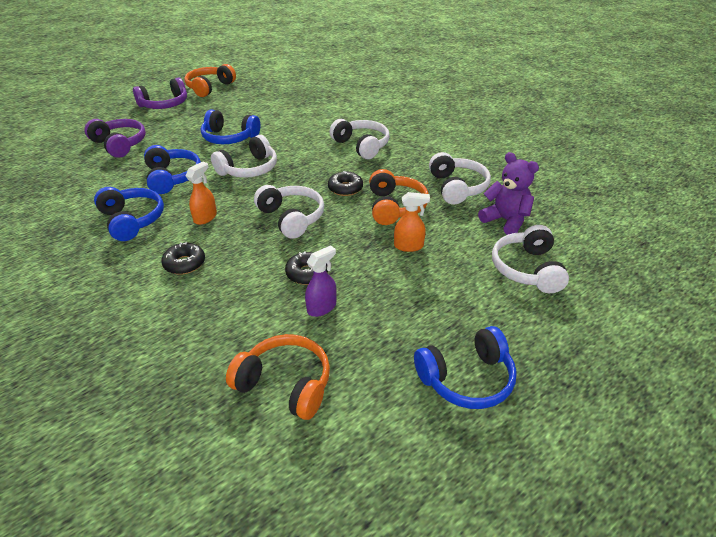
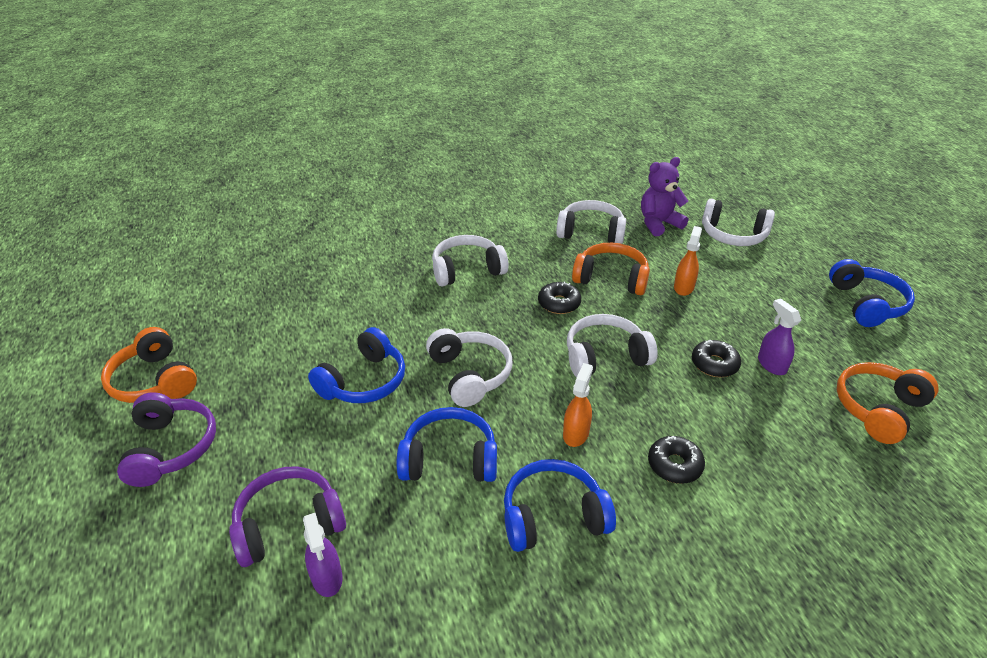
camera: 70 degrees left, 0 degrees up
orange spray bottle [186,162,217,225] -> orange spray bottle turned 60 degrees clockwise [563,363,593,447]
none -> purple spray bottle [303,513,342,597]

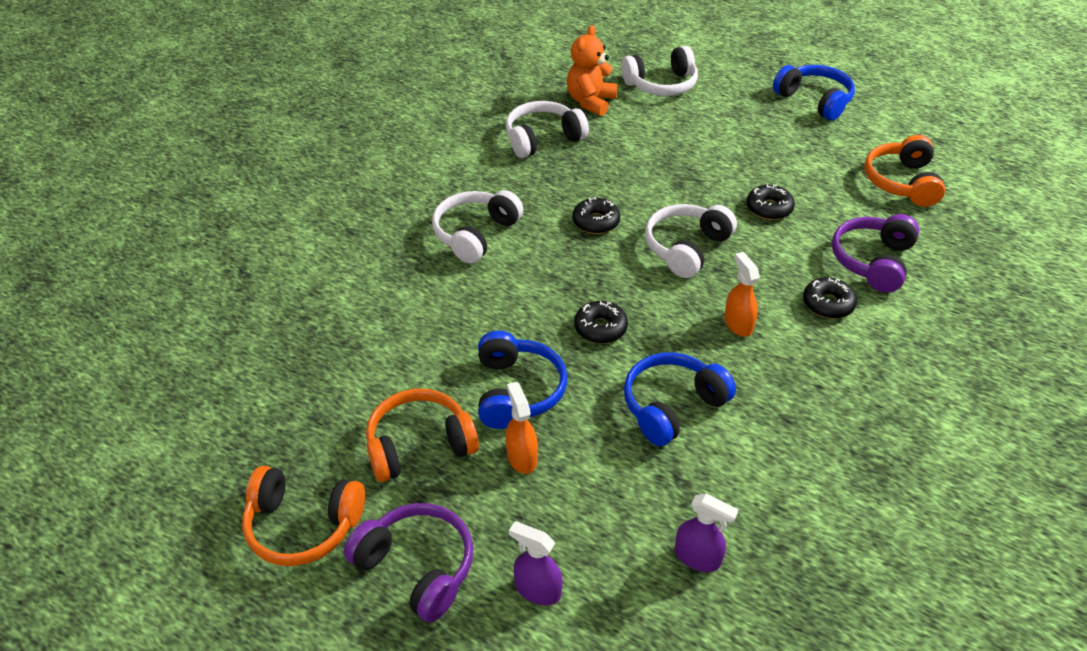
camera: 40 degrees left, 5 degrees up
purple headphones [229,466,346,567] -> purple headphones moved to [832,214,920,292]
white headphones [426,328,513,407] -> black donut [574,301,628,344]
blue headphones [504,459,616,552] -> none
orange headphones [572,243,650,295] -> orange headphones moved to [366,389,479,482]
purple teddy bear [641,157,688,236] -> orange teddy bear [567,25,618,116]
orange spray bottle [674,226,702,296] -> orange spray bottle moved to [506,382,538,474]
purple spray bottle [758,298,801,375] -> purple spray bottle moved to [509,522,563,605]

